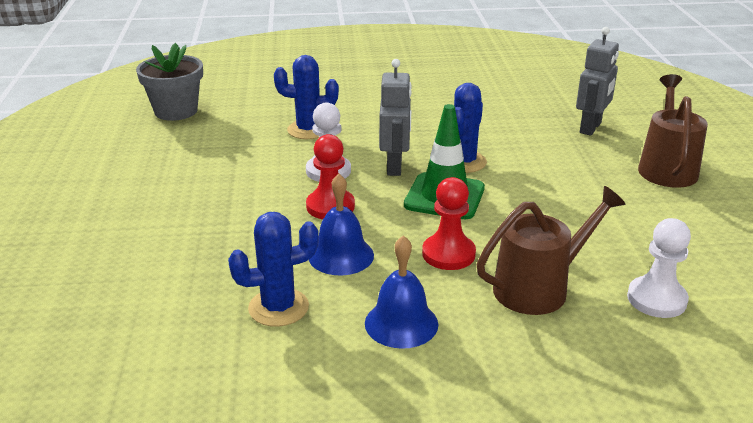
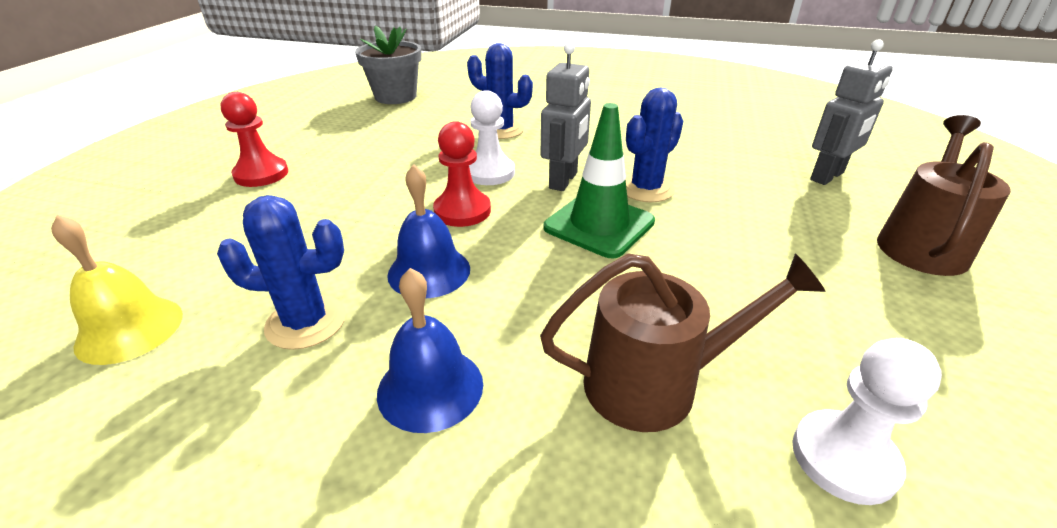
camera: 20 degrees right, 5 degrees up
red pawn [422,177,476,270] -> red pawn moved to [221,92,288,187]
none -> yellow bell [51,215,183,365]

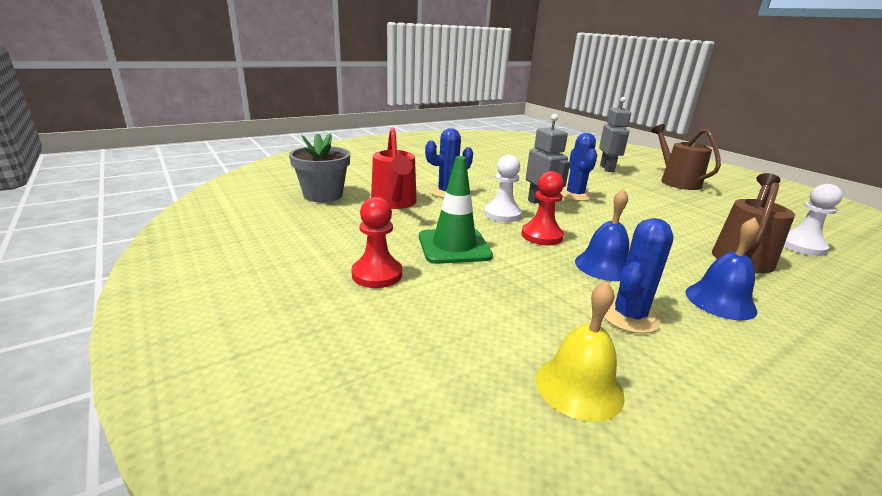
camera: 50 degrees left, 10 degrees down
green traffic cone [544,103,655,258] -> green traffic cone moved to [419,156,493,264]
none -> red watering can [371,128,417,209]

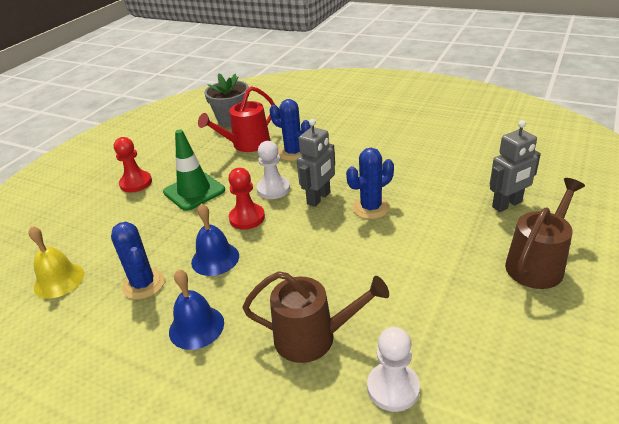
camera: 65 degrees right, 10 degrees up
blue cactus [604,218,673,334] -> blue cactus turned 45 degrees clockwise [111,222,165,299]

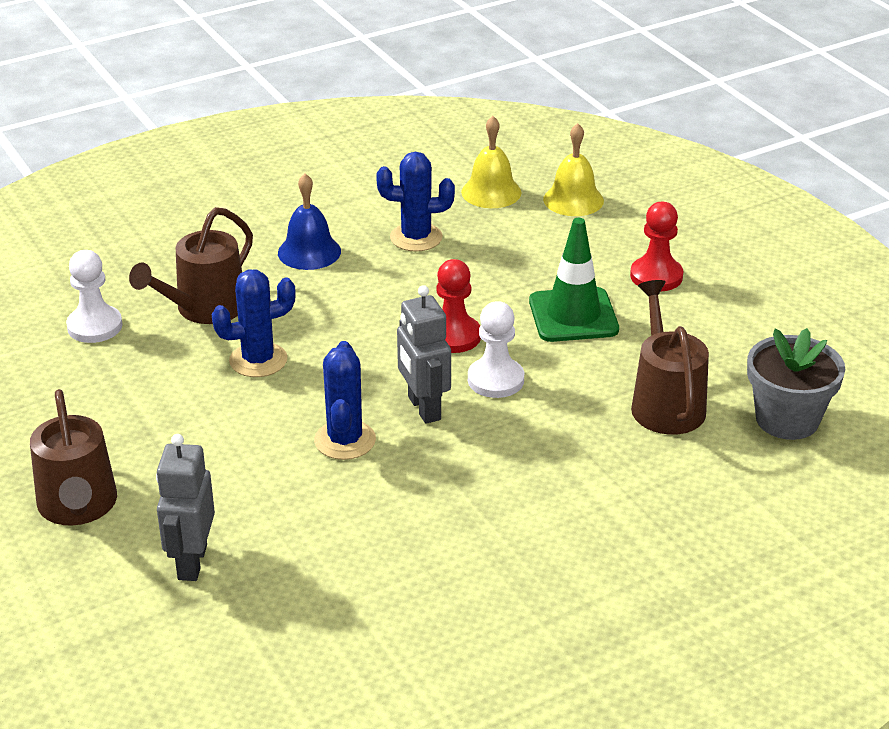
camera: 120 degrees right, 0 degrees up
blue bell [191,203,239,276] -> none
red watering can [198,86,275,152] -> brown watering can [631,280,709,435]
blue cactus [270,99,311,161] -> blue cactus moved to [212,269,296,377]
none -> yellow bell [543,123,604,216]

